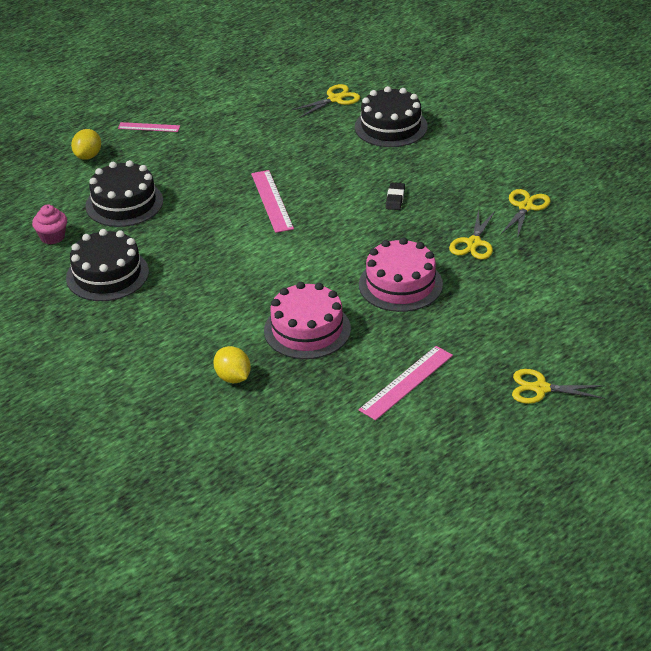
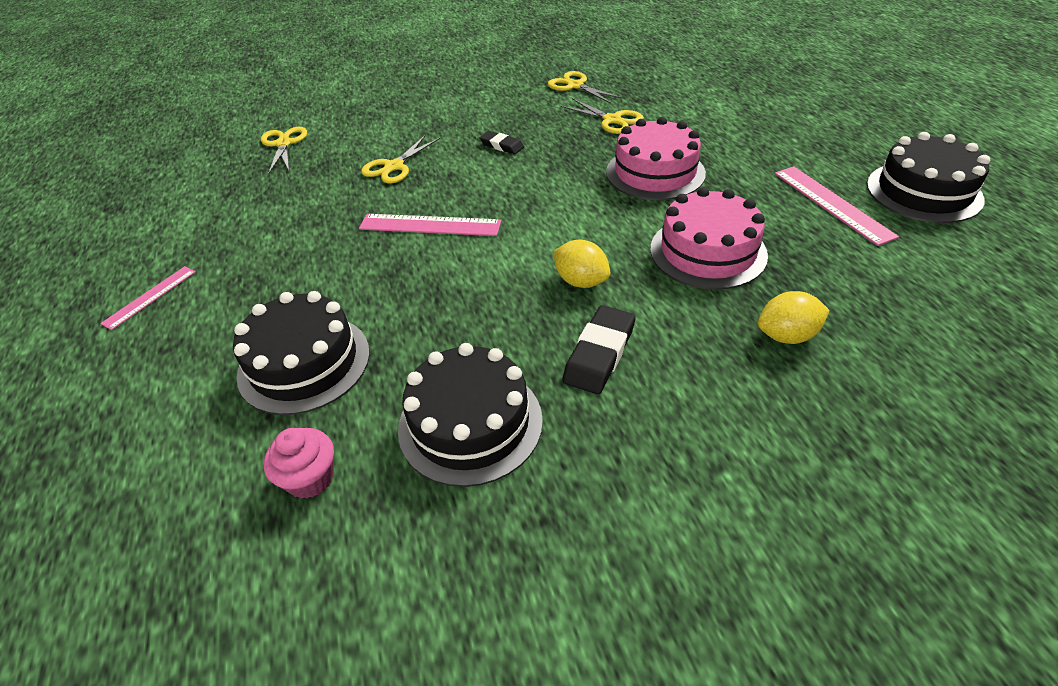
camera: 65 degrees left, 5 degrees up
yellow lemon [71,129,101,160] -> yellow lemon moved to [553,240,610,288]
black cake [355,86,428,147] -> black cake moved to [867,132,990,223]
yellow scissors [512,369,605,404] -> yellow scissors moved to [361,135,440,183]
none -> black eraser [562,305,636,394]

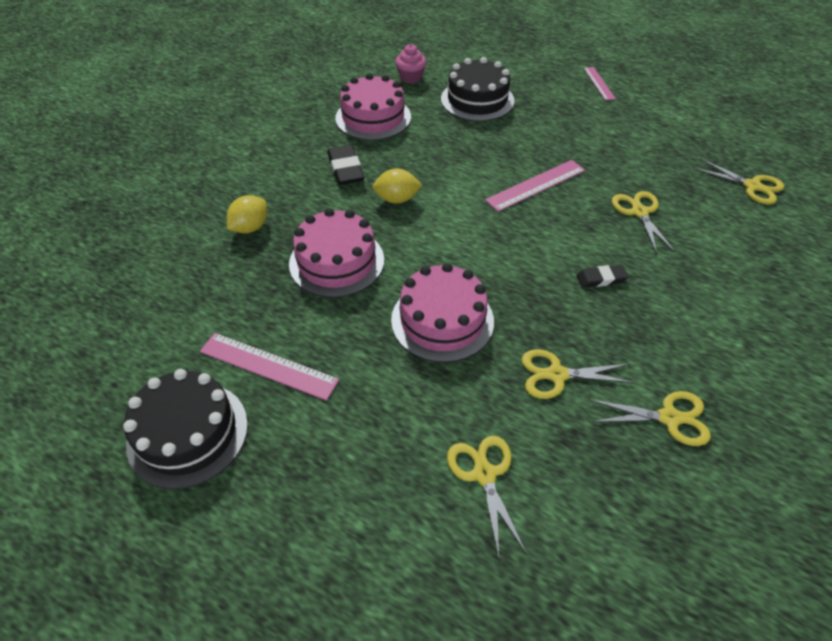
camera: 135 degrees right, 5 degrees up
black cake [398,343,543,487] -> pink cake [335,73,411,140]
none -> yellow scissors [447,436,526,557]

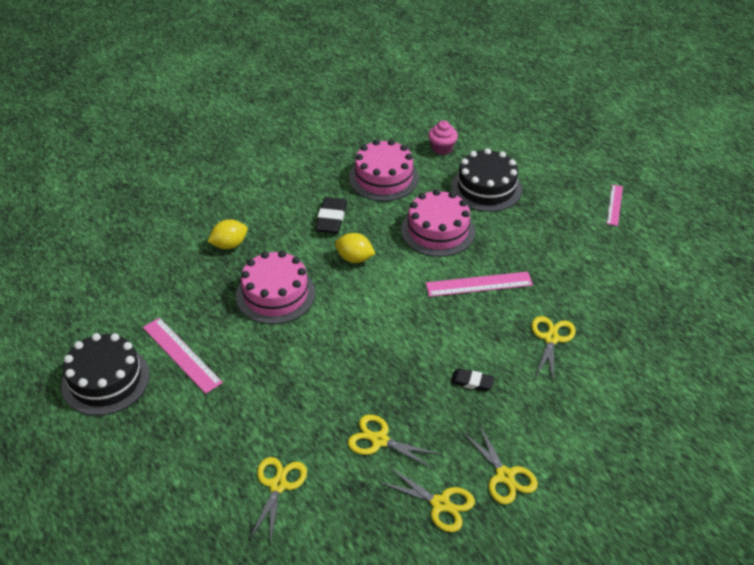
camera: 25 degrees right, 5 degrees down
pink cake [391,263,494,363] -> pink cake moved to [401,189,475,257]
yellow scissors [693,158,784,204] -> yellow scissors moved to [463,424,538,504]

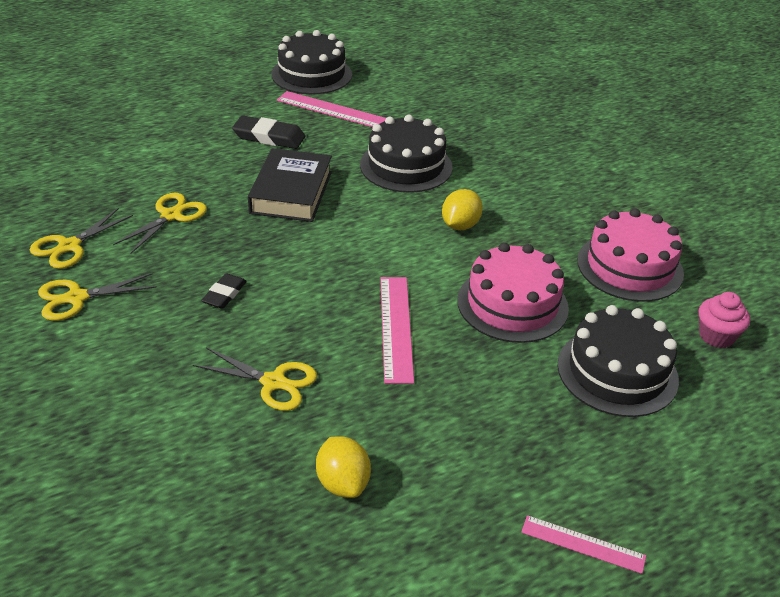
camera: 95 degrees right, 5 degrees down
pink ruler [143,317,223,394] -> pink ruler turned 60 degrees clockwise [277,91,386,127]
yellow lemon [207,219,248,249] -> yellow lemon moved to [316,436,371,498]
pink cake [236,250,316,324] -> black cake [360,115,453,193]
yellow scissors [250,457,307,543] -> none
black eraser [315,197,347,233] -> black eraser moved to [232,115,305,149]
none -> black book [248,148,332,222]

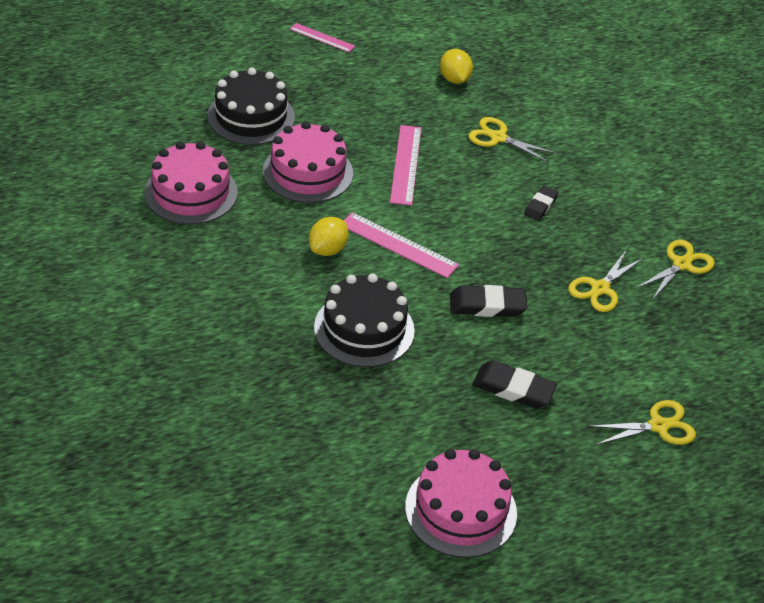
camera: 175 degrees left, 5 degrees up
yellow scissors [38,273,157,321] -> yellow scissors moved to [588,400,696,445]
black book [248,148,332,222] -> black eraser [450,285,527,317]
black cake [271,30,352,94] -> pink cake [405,449,517,558]
pink ruler [277,91,386,127] -> pink ruler moved to [344,212,459,278]
pink cupcake [699,292,750,348] -> none

